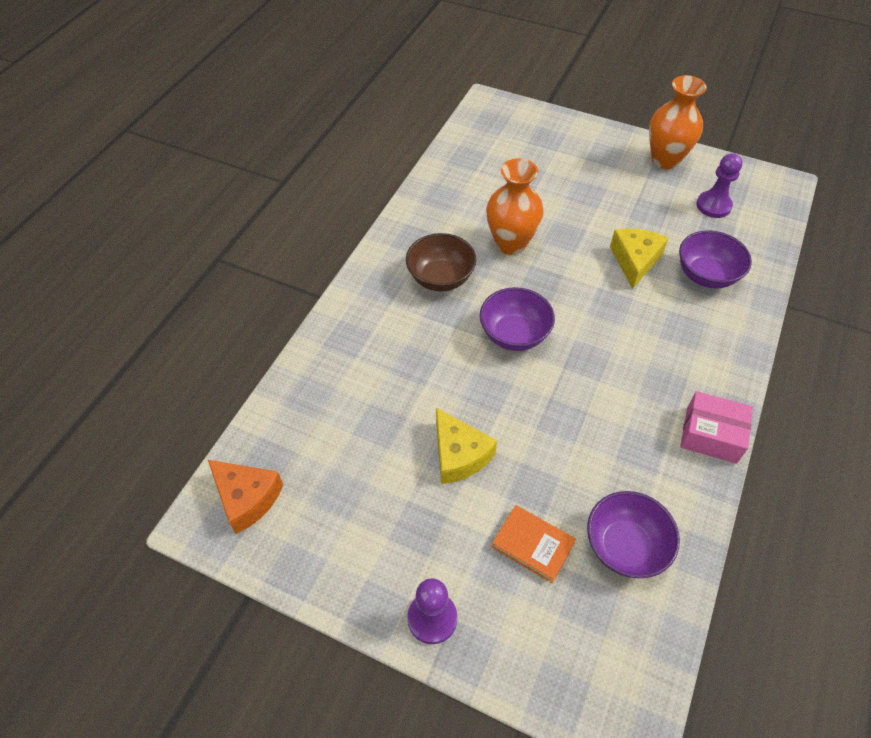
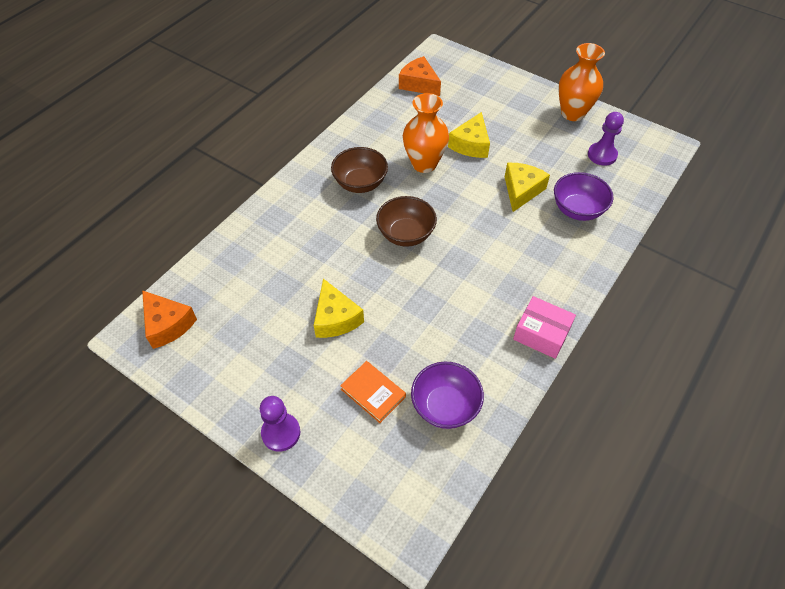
camera: 10 degrees right, 0 degrees up
purple bowl [480,287,555,351] -> brown bowl [376,196,437,247]
none -> orange cheese [399,56,441,96]
none -> yellow cheese [448,112,490,158]

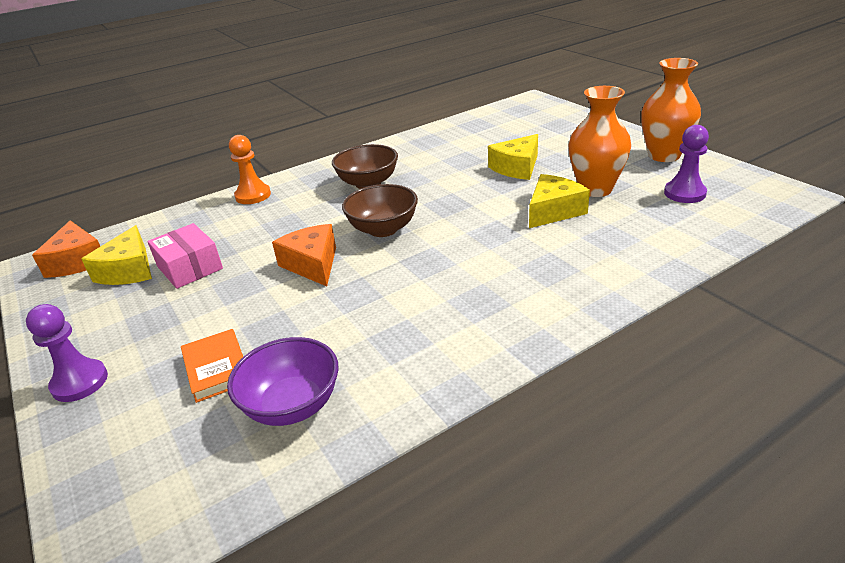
camera: 25 degrees right, 20 degrees down
yellow cheese [314,279,364,338] -> yellow cheese moved to [82,225,152,285]
orange cheese [399,56,441,96] -> orange cheese moved to [272,224,336,286]
orange vase [403,93,449,173] -> orange vase moved to [568,86,631,197]
pink box [513,296,576,359] -> pink box moved to [147,223,223,289]
purple bowl [554,172,613,221] -> none
none -> orange pawn [229,135,271,204]

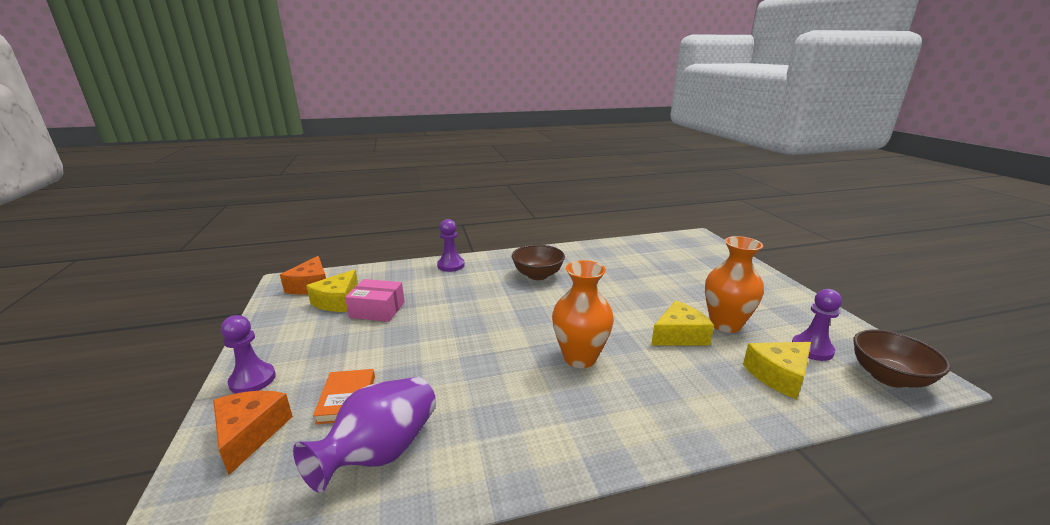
camera: 15 degrees right, 10 degrees down
pink box [147,223,223,289] -> pink box turned 60 degrees counterclockwise [345,279,405,322]
purple bowl [227,337,338,426] -> purple vase [293,377,436,493]
orange pawn [229,135,271,204] -> purple pawn [437,219,465,272]
orange cheese [272,224,336,286] -> orange cheese moved to [213,391,293,475]
brown bowl [342,184,418,237] -> brown bowl moved to [853,330,950,388]
yellow cheese [488,134,538,180] -> yellow cheese moved to [743,342,811,399]
orange vase [641,58,701,162] -> orange vase moved to [552,260,614,368]

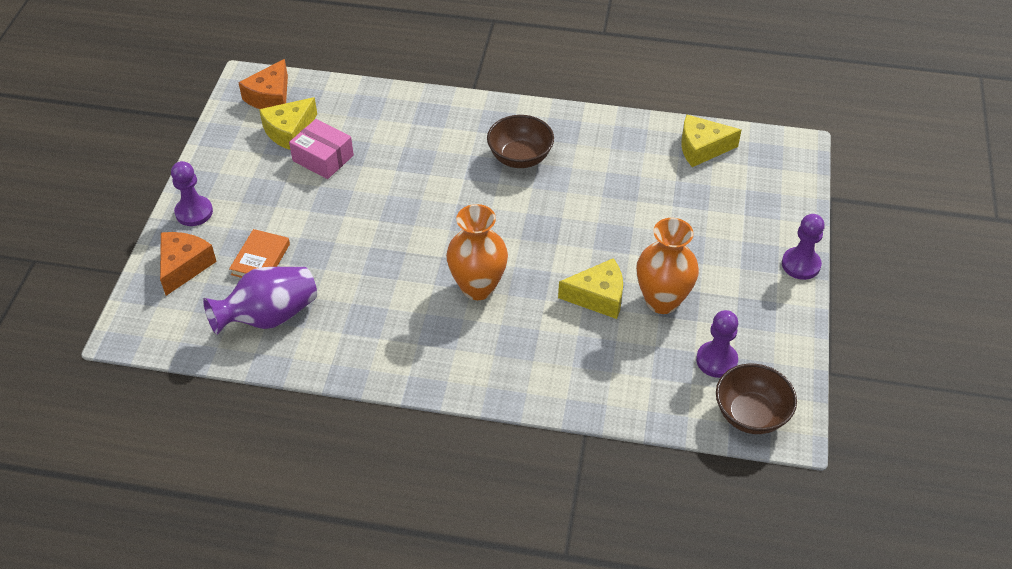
camera: 25 degrees right, 25 degrees up
purple pawn [437,219,465,272] -> purple pawn moved to [782,214,825,280]
yellow cheese [743,342,811,399] -> yellow cheese moved to [681,115,741,167]

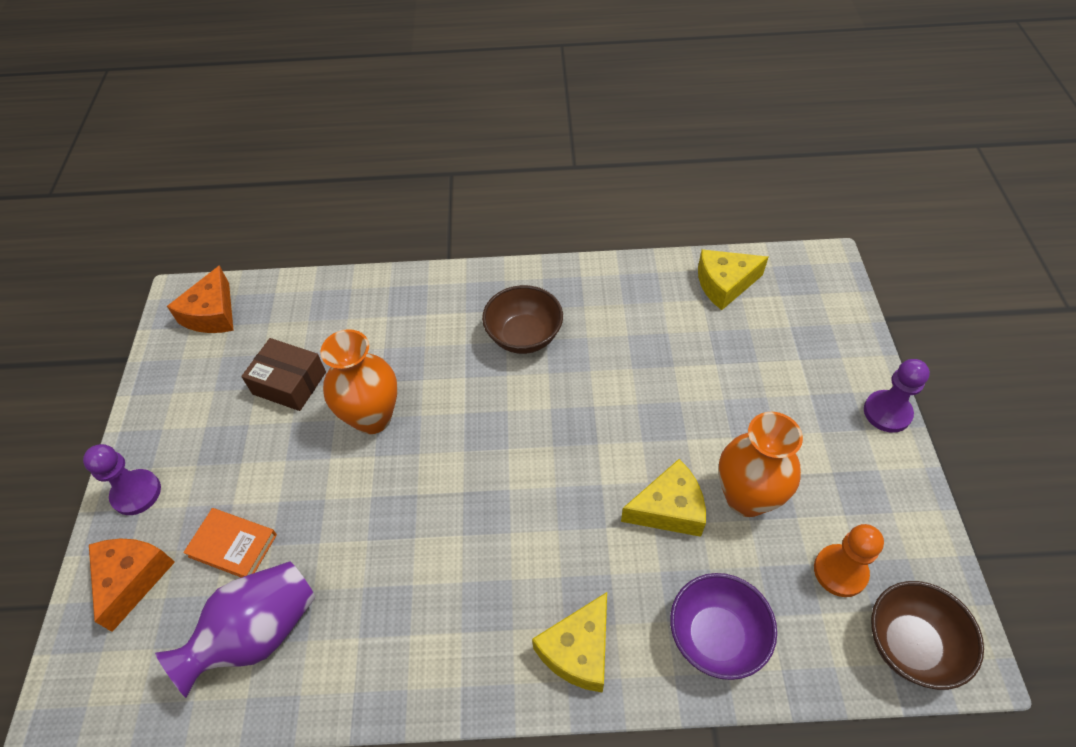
camera: 10 degrees left, 5 degrees up
orange book [229,229,290,278] -> orange book turned 75 degrees counterclockwise [183,508,277,578]
yellow cheese [259,97,317,150] -> yellow cheese moved to [532,592,607,693]
pink box [289,119,354,179] -> brown box [241,338,326,411]
orange vase [446,204,508,300] -> orange vase moved to [320,329,397,434]
purple pawn [696,310,738,378] -> orange pawn [814,524,884,597]
none -> purple bowl [670,573,777,680]

